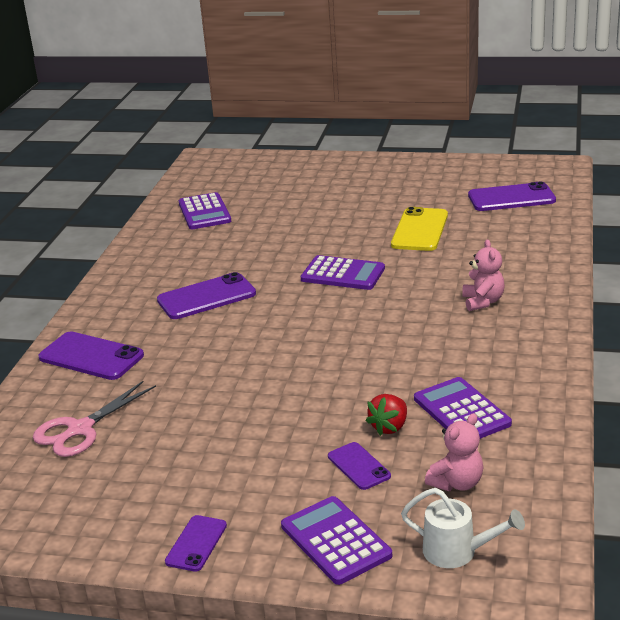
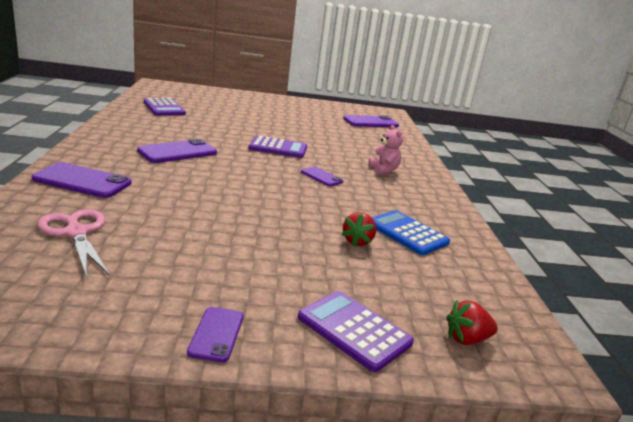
camera: 20 degrees left, 5 degrees down
pink scissors [33,381,156,457] -> pink scissors turned 120 degrees clockwise [37,209,110,279]
purple phone [328,442,391,490] -> purple phone moved to [301,167,343,186]
yellow phone [391,207,448,251] -> none
white watering can [401,488,525,568] -> red strawberry [446,300,498,345]
purple calculator [414,377,512,439] -> blue calculator [372,210,450,255]
pink teddy bear [425,413,483,491] -> none

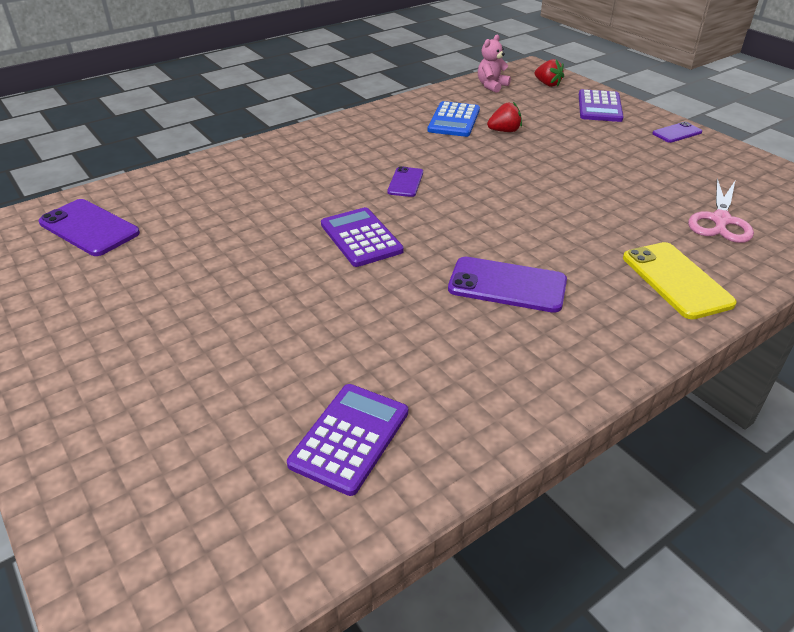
camera: 120 degrees left, 15 degrees up
purple phone [32,162,132,198] -> yellow phone [623,242,737,319]
pink teddy bear [368,125,403,174] -> pink teddy bear moved to [478,35,511,93]

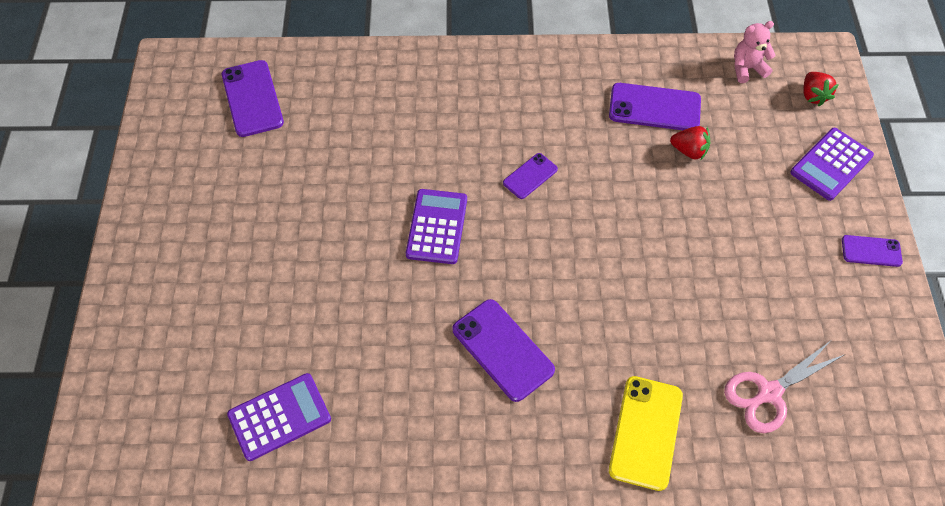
camera: 35 degrees right, 20 degrees up
blue calculator [428,101,480,137] -> purple phone [609,83,701,130]

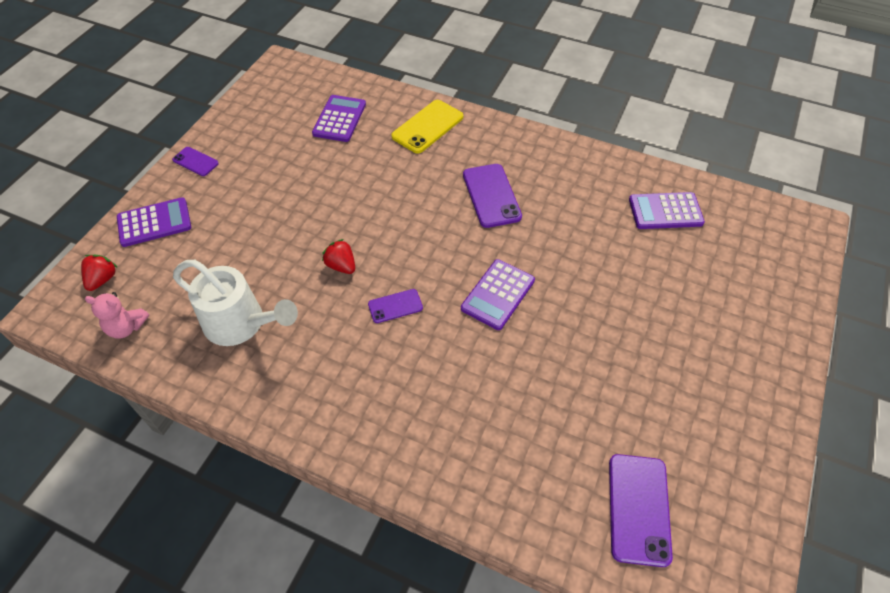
camera: 155 degrees left, 5 degrees down
purple phone [609,83,701,130] -> white watering can [173,260,298,346]
red strawberry [670,126,710,160] -> red strawberry moved to [322,239,355,274]
pink scissors [724,341,844,433] -> purple calculator [312,95,366,142]

